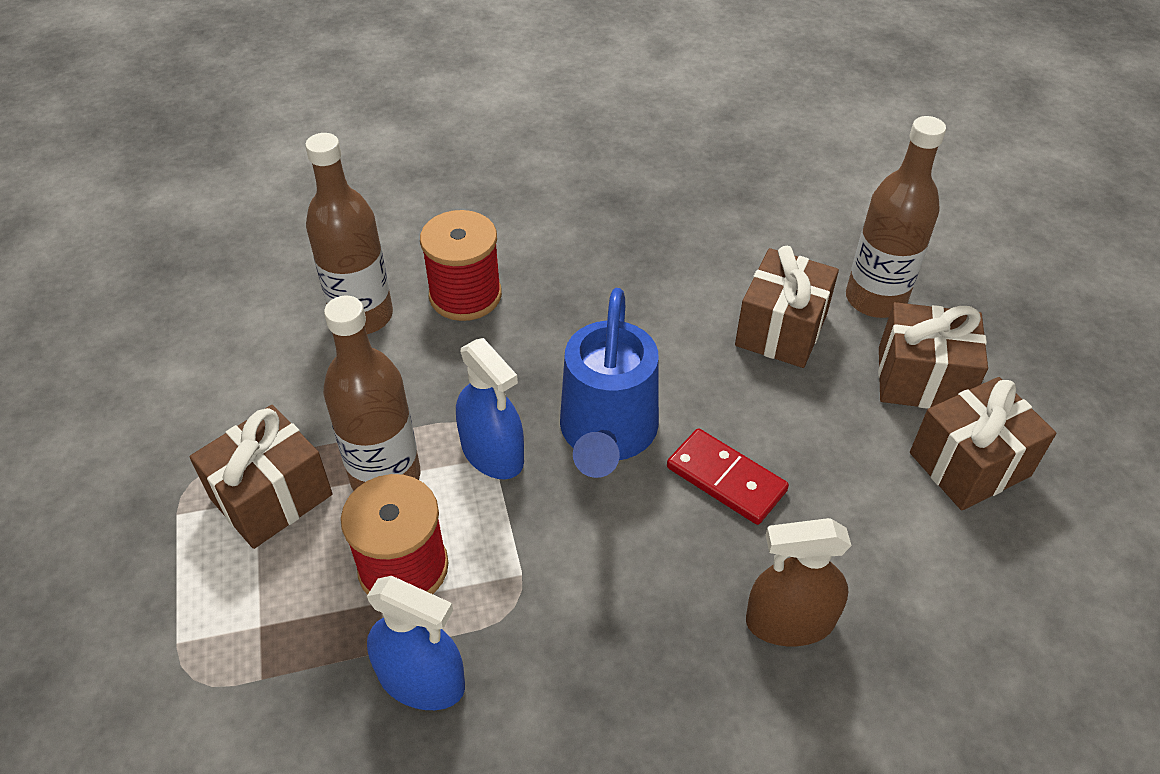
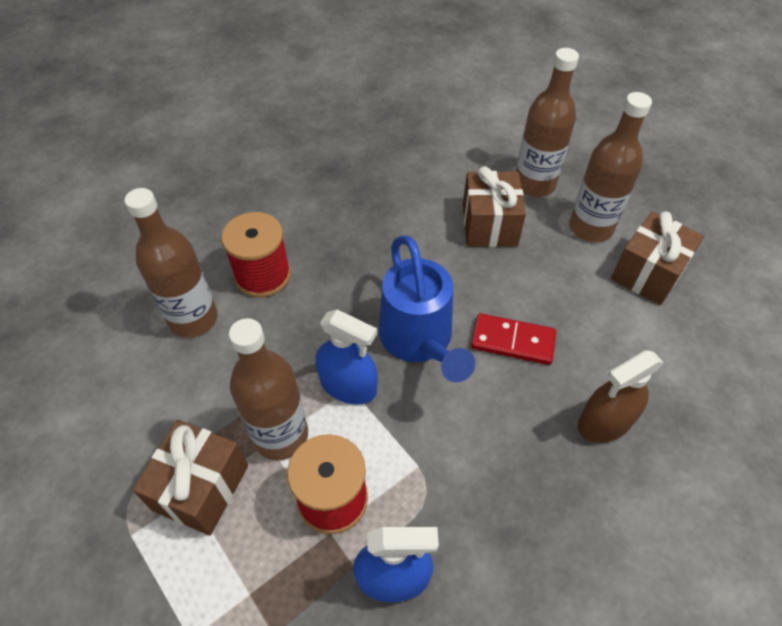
camera: 25 degrees left, 5 degrees up
brown gift [878,302,988,409] -> brown bottle [569,92,652,242]

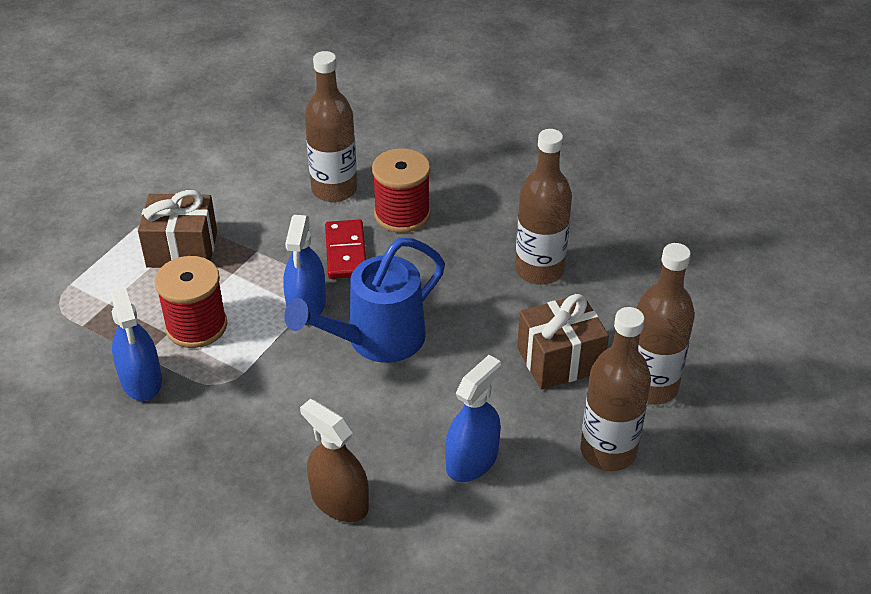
camera: 70 degrees right, 10 degrees down
brown bottle [229,318,308,460] -> brown bottle moved to [515,129,572,285]
red domino [471,313,556,365] -> red domino moved to [325,220,366,279]
brown gift [611,211,704,305] -> none
none -> blue spray bottle [445,355,501,482]

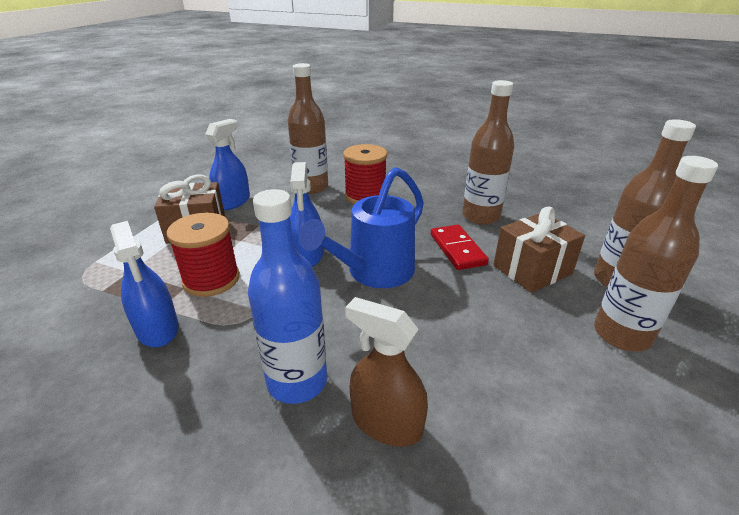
camera: 10 degrees left, 10 degrees down
red domino [325,220,366,279] -> red domino moved to [431,225,489,270]
blue spray bottle [445,355,501,482] -> blue spray bottle moved to [205,119,250,210]
none -> blue bottle [248,189,327,404]

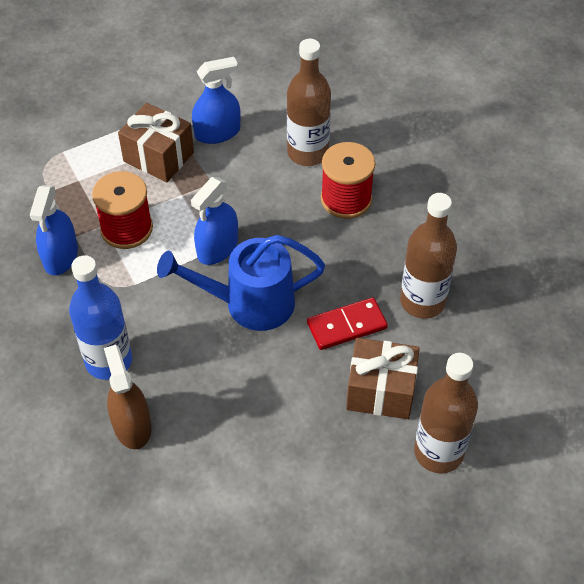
camera: 40 degrees right, 20 degrees up
red domino [431,225,489,270] -> red domino turned 45 degrees clockwise [307,297,388,350]
brown bottle [594,156,718,352] -> none

